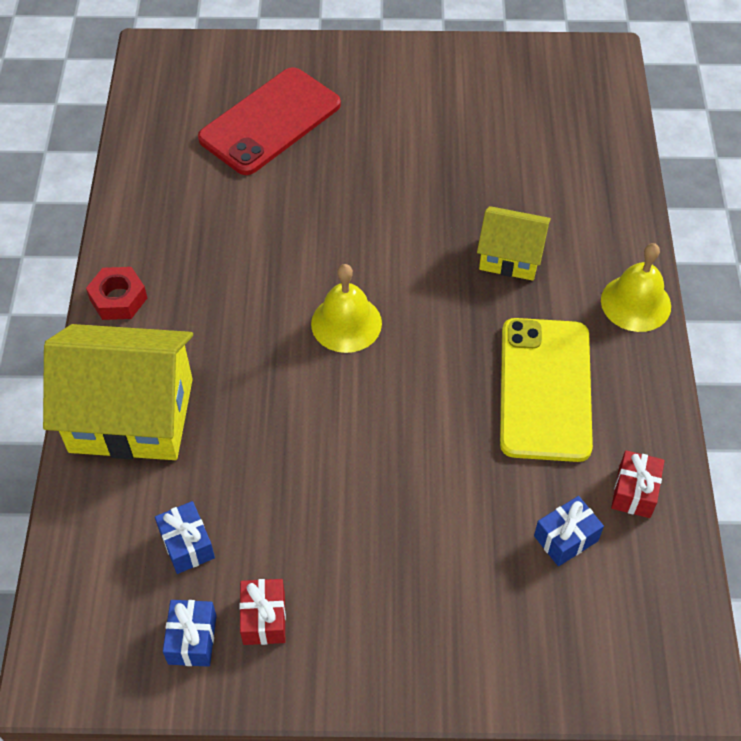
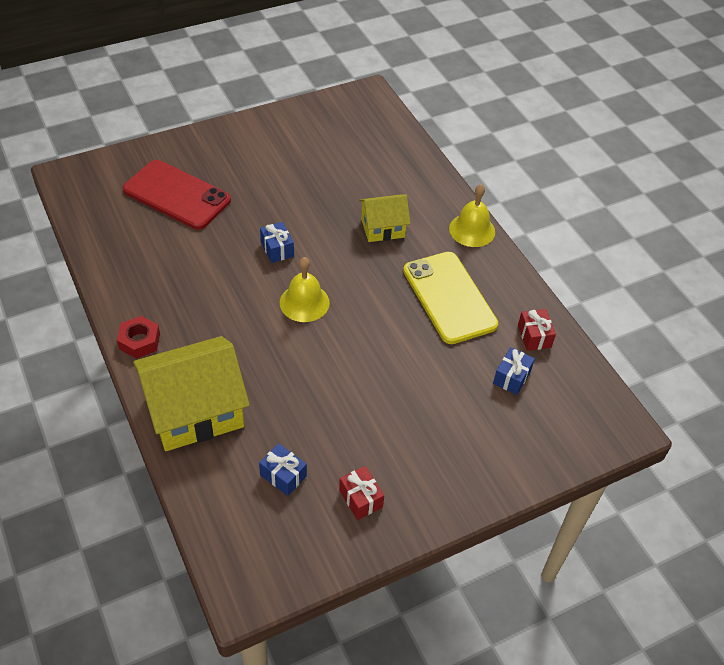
camera: 30 degrees left, 5 degrees down
blue gift [163,600,216,667] -> blue gift moved to [260,222,294,263]
red phone [198,67,341,175] -> red phone turned 75 degrees counterclockwise [123,160,231,230]

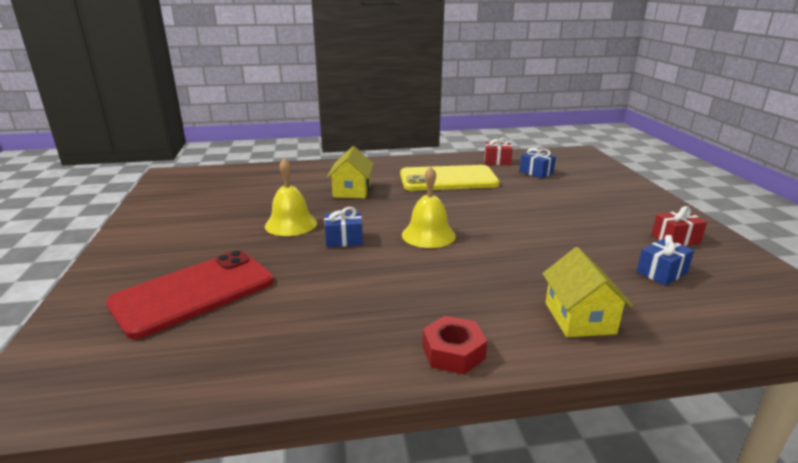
camera: 70 degrees left, 25 degrees down
yellow house [133,336,250,451] -> yellow house [542,247,633,337], size x0.55
yellow bell [449,184,495,247] -> yellow bell moved to [265,158,317,236]

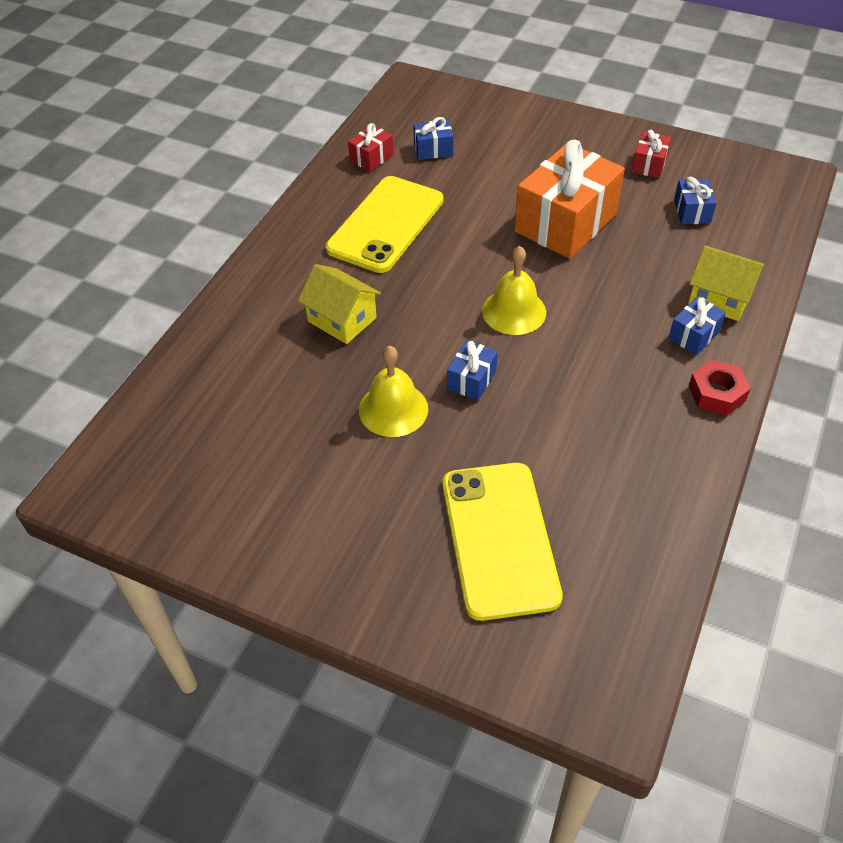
camera: 55 degrees left, 25 degrees up
red phone [106,250,274,339] -> yellow phone [443,463,563,621]
none -> orange gift [514,140,625,259]
none -> blue gift [668,296,726,355]

